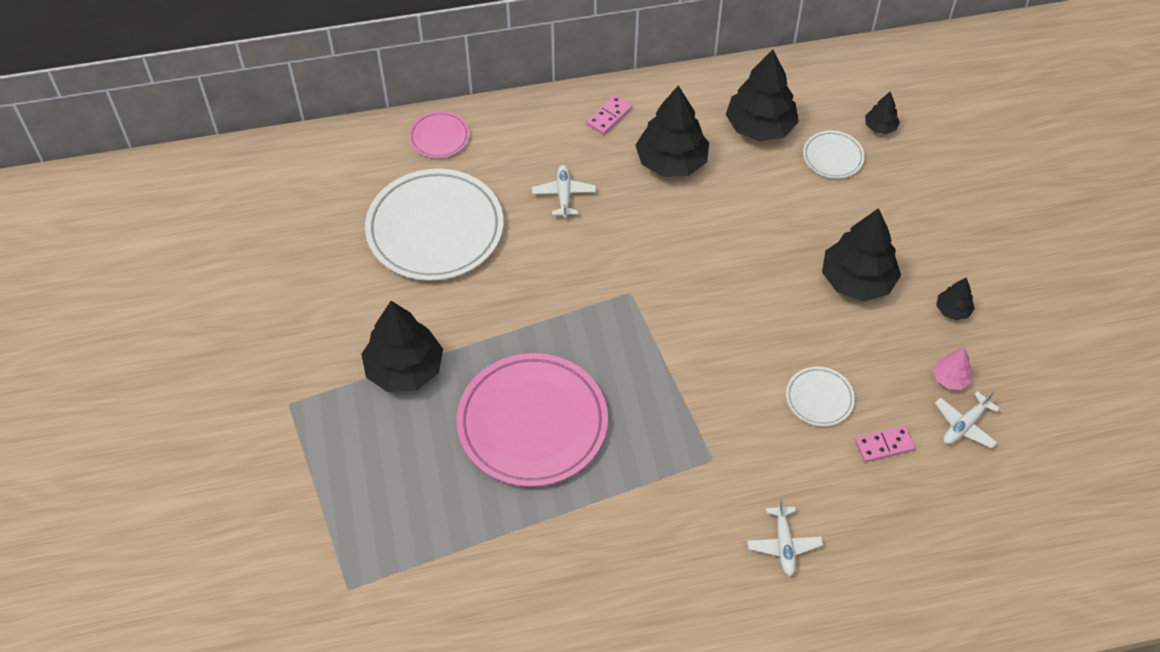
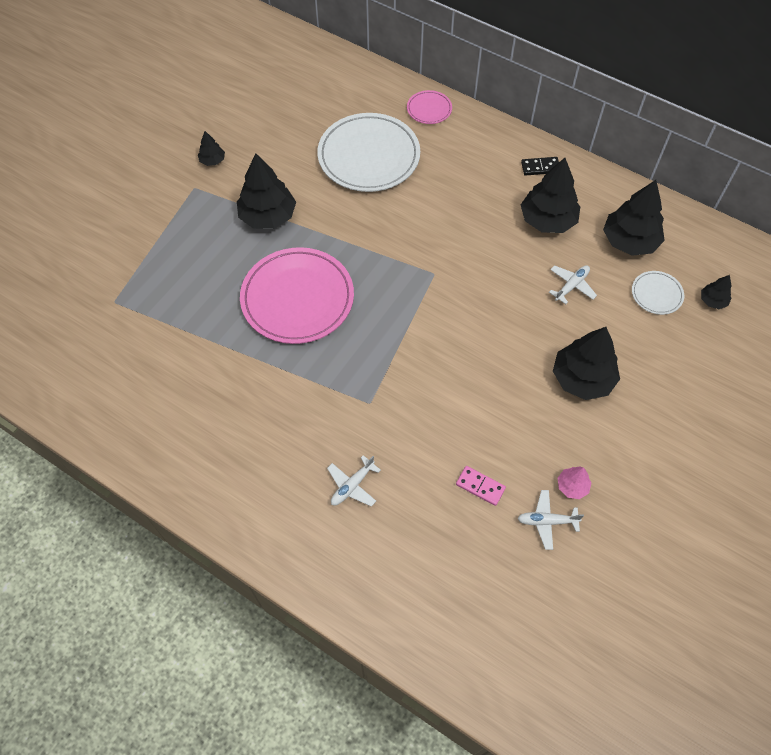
camera: 45 degrees right, 5 degrees up
white plane [532,165,596,218] -> white plane moved to [549,265,597,304]
pink domino [587,95,632,135] -> black domino [521,157,559,176]
white plate [786,366,855,426] -> none
black tree [936,278,975,320] -> black tree moved to [198,131,225,166]

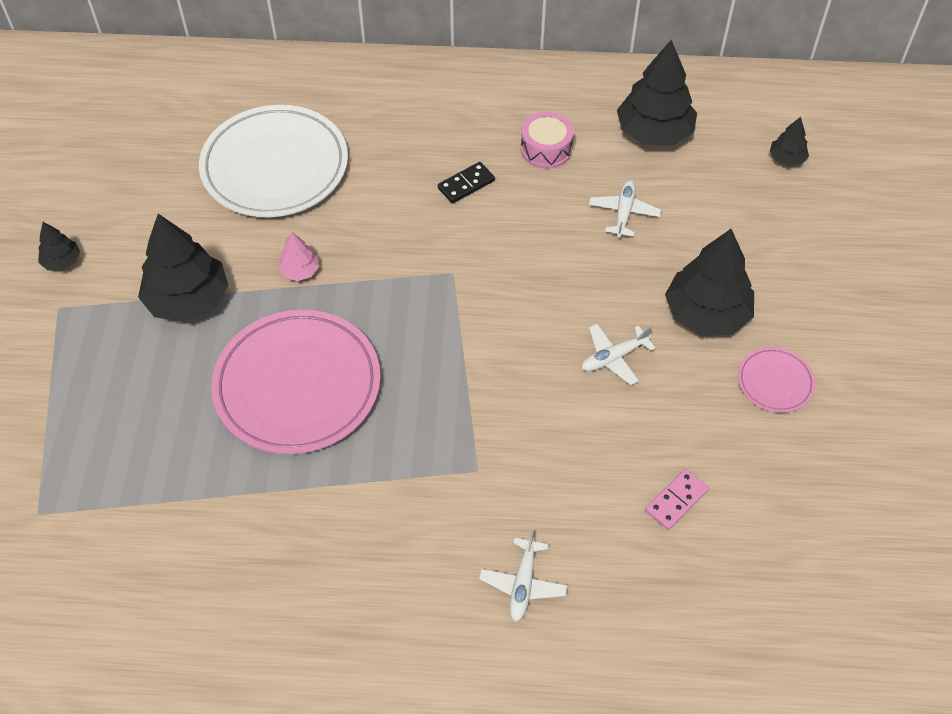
camera: 30 degrees left, 5 degrees down
pink plate [407,90,452,124] -> pink plate moved to [738,347,816,413]
pink domino [456,466,506,506] -> pink domino turned 45 degrees counterclockwise [645,469,709,530]
white plane [517,490,584,550] -> white plane moved to [582,324,656,385]
black domino [521,157,559,176] -> black domino moved to [438,162,495,204]
black tree [521,158,580,233] -> pink drum [521,112,574,169]
pink tree [557,466,591,499] -> pink tree moved to [277,232,319,281]
white plate [632,271,684,315] -> none

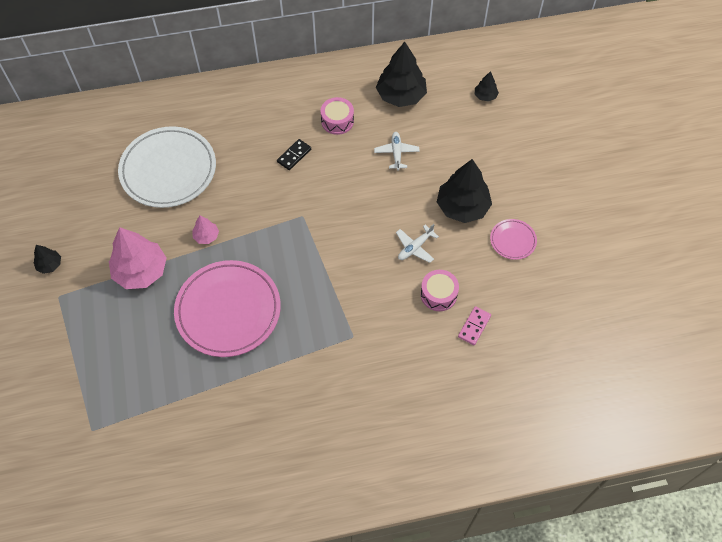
camera: 15 degrees left, 5 degrees up
black tree [138,214,228,322] -> pink tree [109,227,167,289]
white plane [479,530,568,622] -> none
none -> pink drum [421,270,459,311]

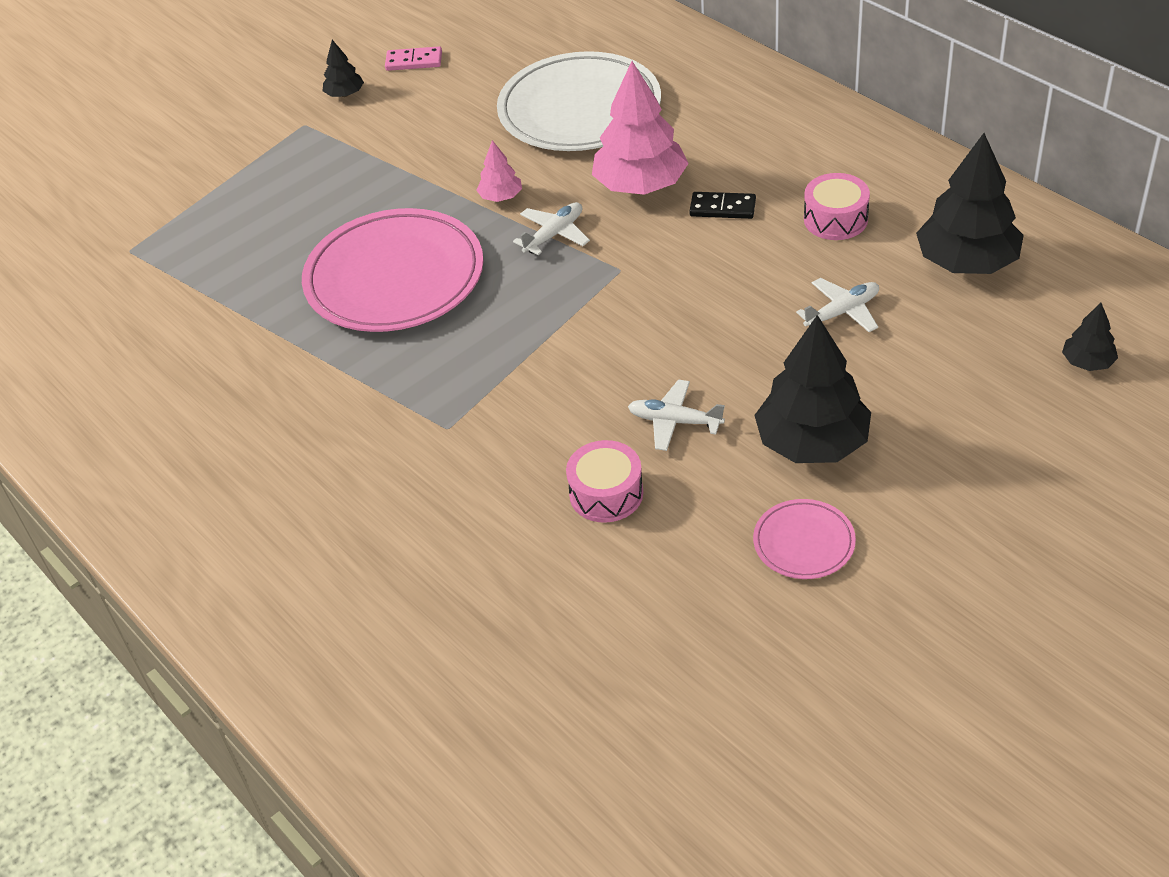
camera: 65 degrees right, 15 degrees down
pink tree [109,227,167,289] -> pink tree moved to [592,61,689,195]
pink domino [458,306,491,345] -> pink domino moved to [385,46,442,71]
none -> white plane [513,202,590,255]

